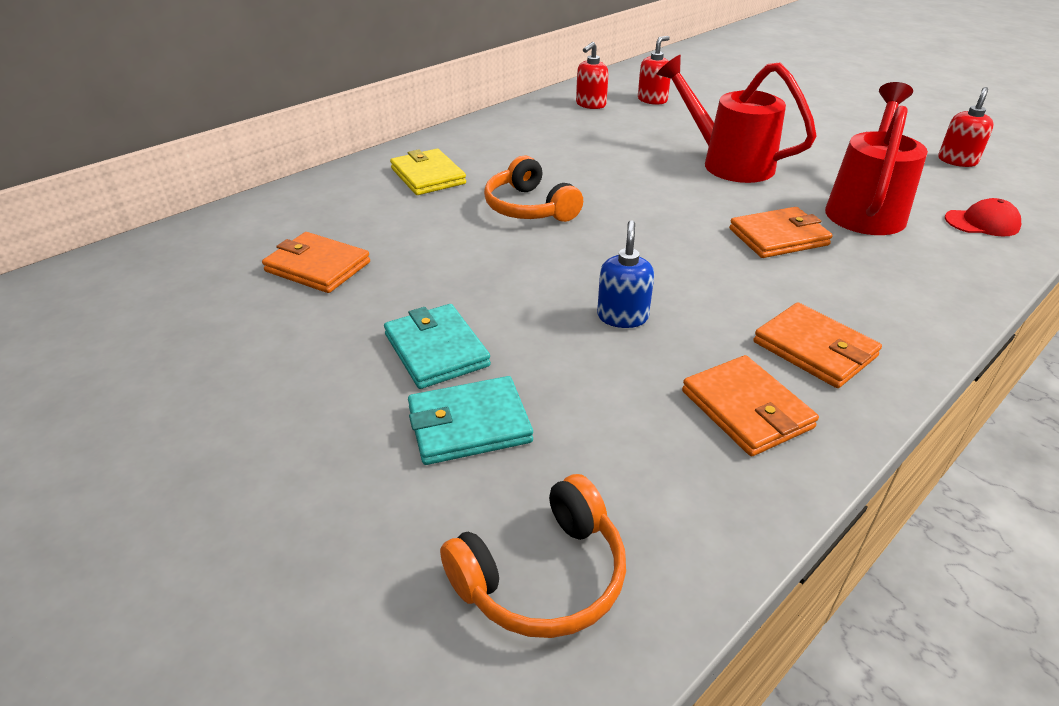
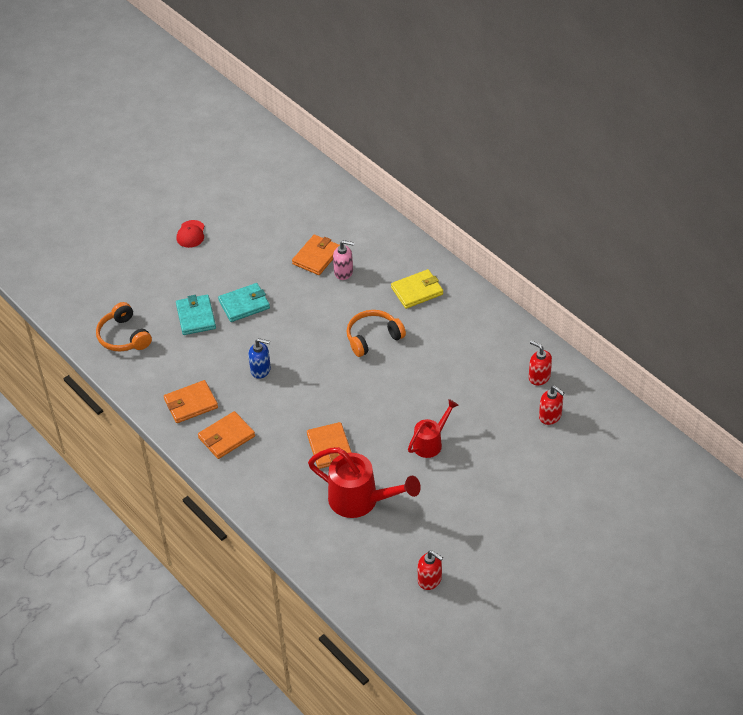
camera: 95 degrees right, 10 degrees up
red watering can [657,55,817,183] -> red watering can [408,399,459,458], size x0.61
red cap [945,198,1021,236] -> red cap moved to [177,220,204,248]
none -> pink soap dispenser [333,240,354,280]

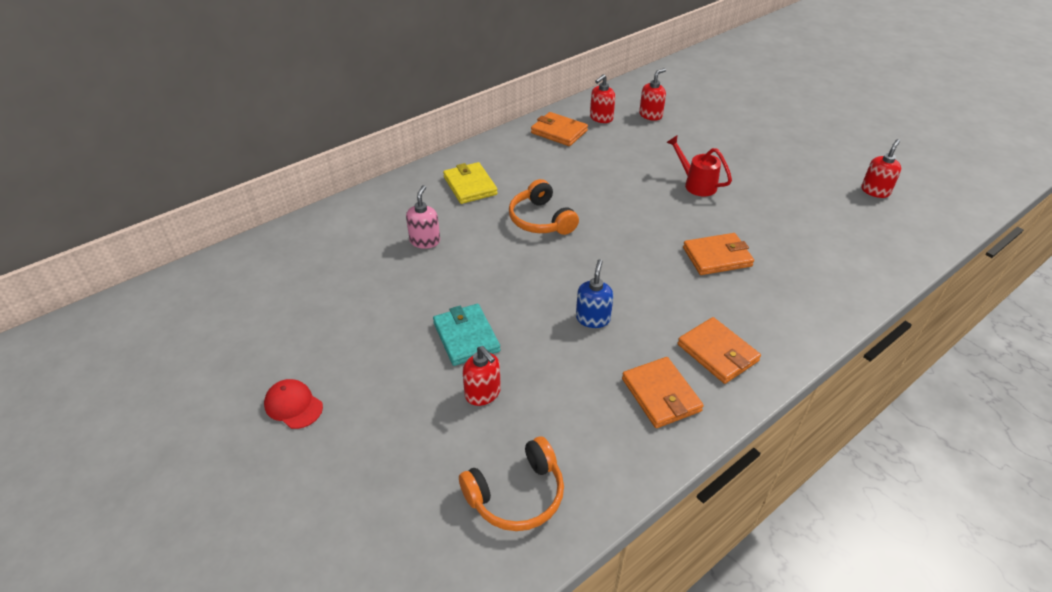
camera: 90 degrees left, 5 degrees down
turquoise wallet [176,294,216,335] -> red soap dispenser [463,346,501,406]
red cap [177,220,204,248] -> red cap turned 150 degrees counterclockwise [264,379,323,429]
orange wallet [292,235,340,275] -> orange wallet moved to [531,112,588,146]
red watering can [308,447,421,518] -> none

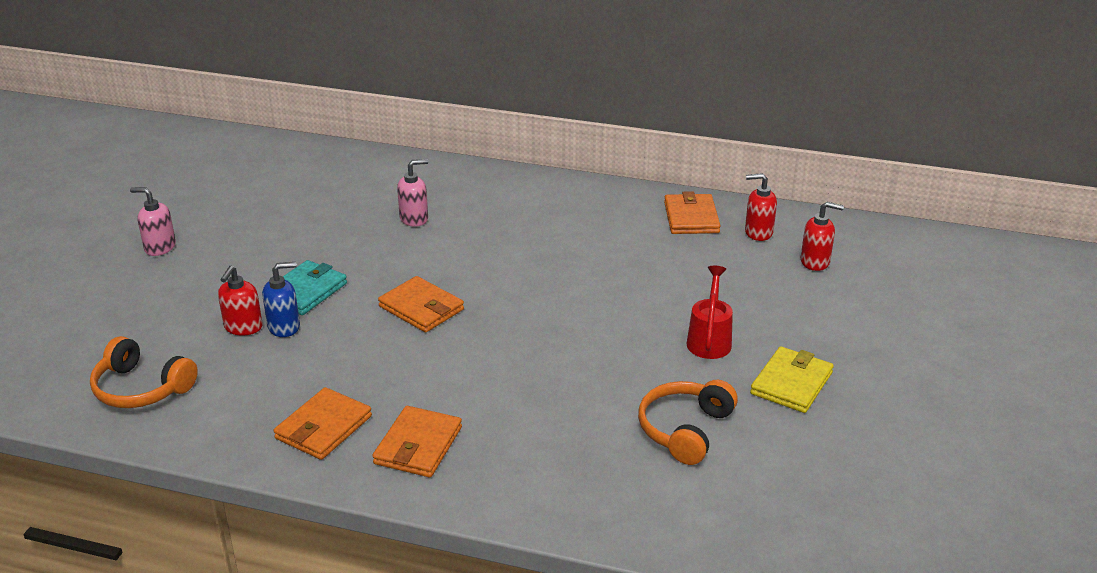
camera: 55 degrees right, 10 degrees down
red cap [264,379,323,429] -> pink soap dispenser [130,187,176,256]
yellow wallet [443,162,498,204] -> yellow wallet moved to [750,346,834,413]
orange headphones [509,179,579,235] -> orange headphones moved to [638,380,738,465]
blue soap dispenser [576,259,613,328] -> blue soap dispenser moved to [262,262,300,337]
orange wallet [683,233,754,275] -> orange wallet moved to [378,276,464,332]
red soap dispenser [861,139,902,198] -> none

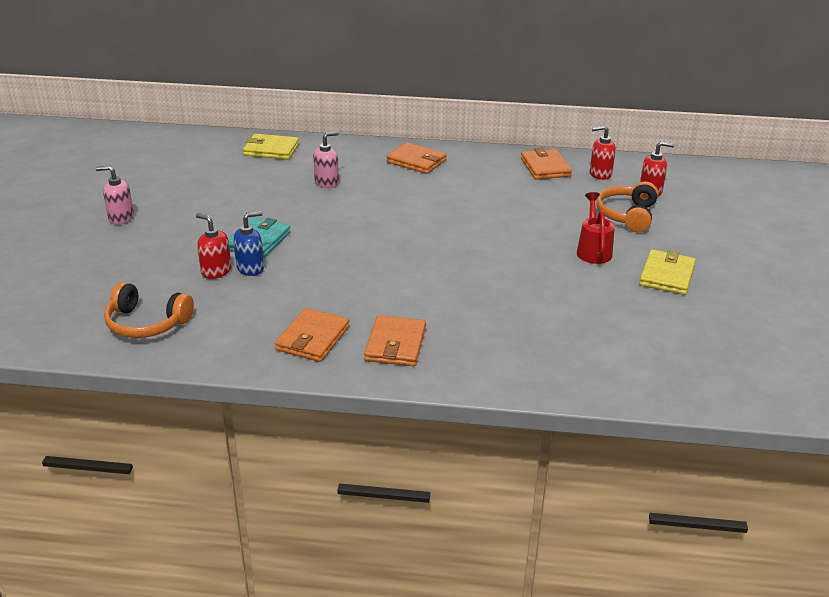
camera: 10 degrees left, 0 degrees up
red soap dispenser [218,266,263,336] -> red soap dispenser turned 120 degrees clockwise [196,213,231,279]
orange wallet [378,276,464,332] -> orange wallet moved to [386,142,447,174]
orange headphones [638,380,738,465] -> orange headphones moved to [596,182,658,232]
none -> yellow wallet [243,134,299,159]

